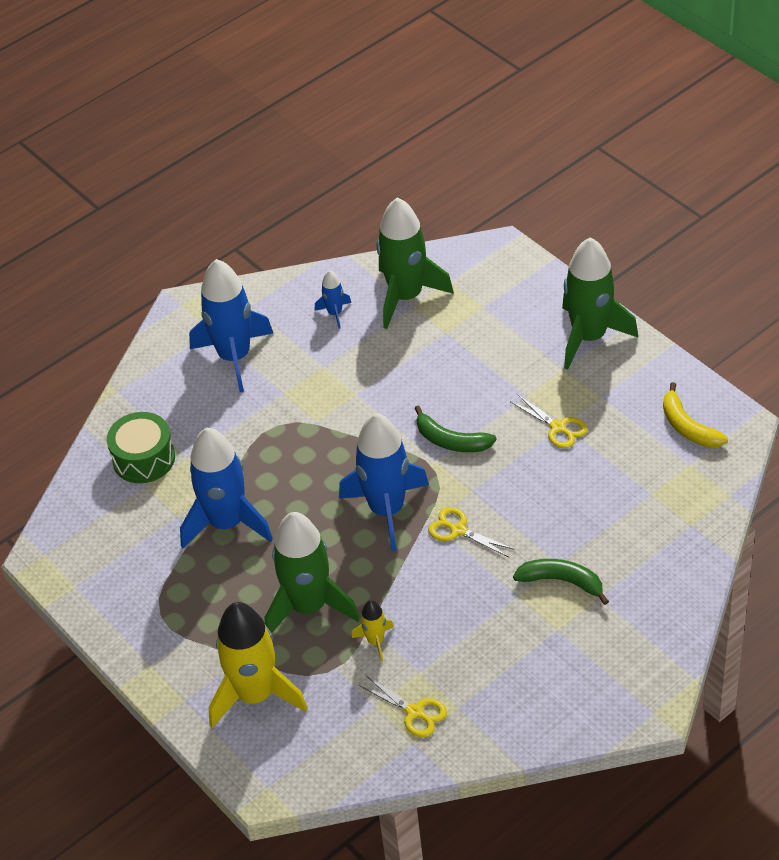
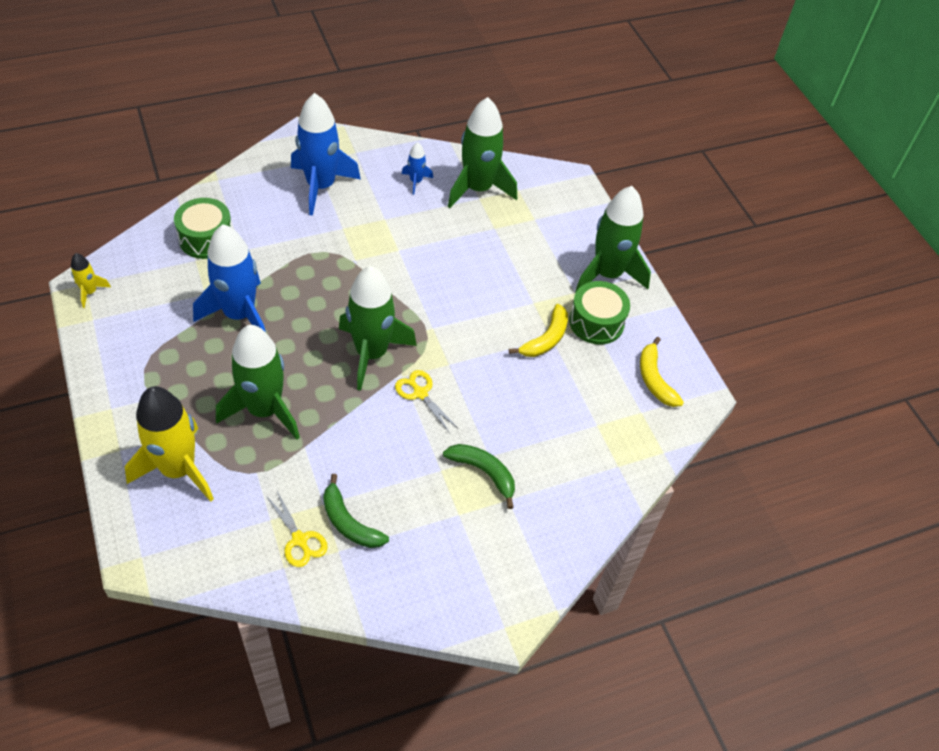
camera: 10 degrees right, 5 degrees up
blue rocket [339,413,429,551] -> green rocket [339,266,417,391]
yellow rocket [352,600,394,661] -> yellow rocket moved to [71,253,111,308]
green banana [414,405,497,452] -> green banana moved to [323,474,389,548]
yellow scissors [511,394,587,448] -> yellow banana [509,304,568,357]
none -> green drum [569,281,630,344]

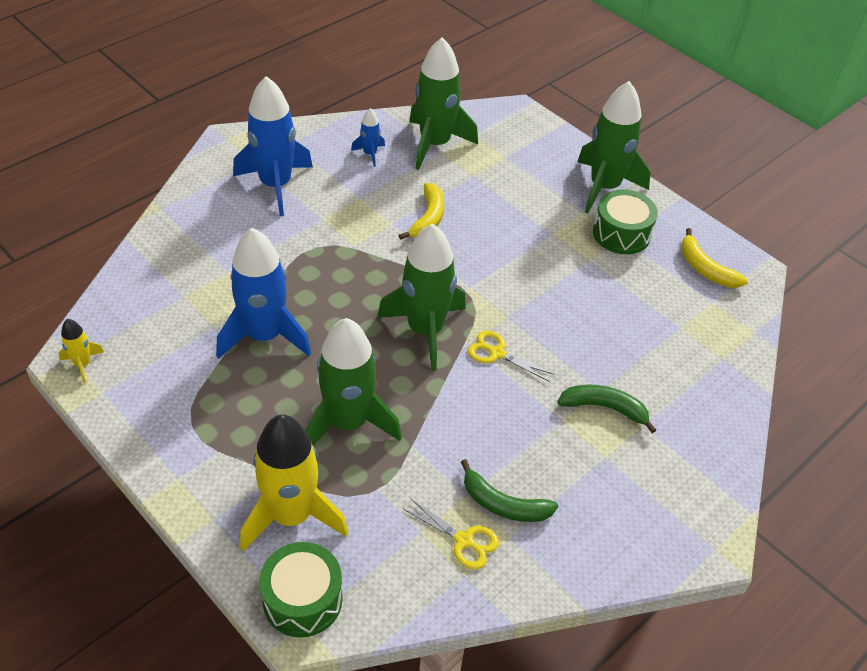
camera: 20 degrees left, 5 degrees down
green drum [174,198,232,259] -> green drum moved to [259,542,343,638]
yellow banana [509,304,568,357] -> yellow banana moved to [398,183,444,240]

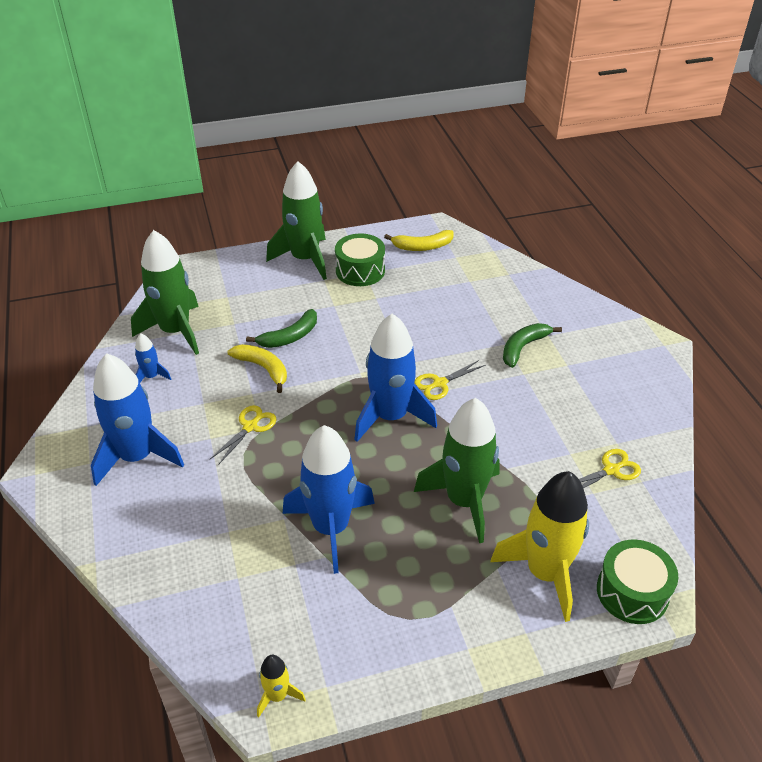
camera: 60 degrees left, 5 degrees down
green rocket [377,224,466,371] -> blue rocket [354,314,437,442]
green banana [461,459,558,522] -> green banana moved to [246,309,317,348]
none -> yellow scissors [210,405,277,465]

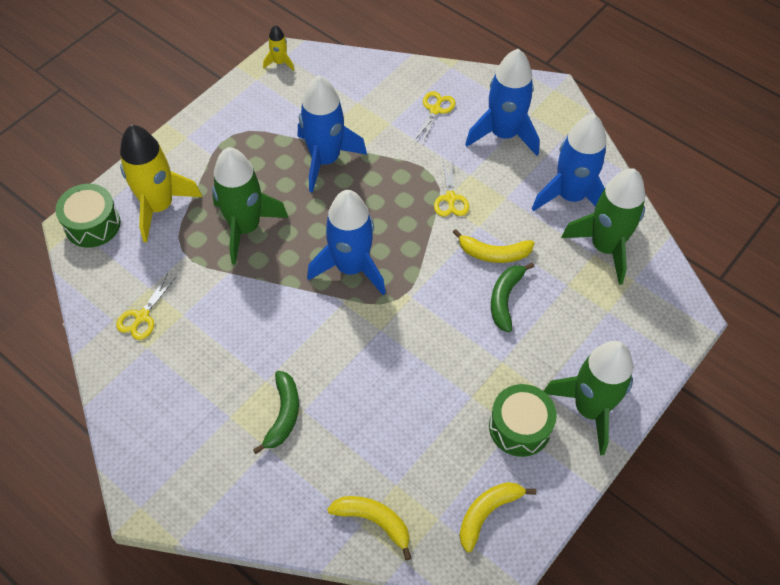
camera: 145 degrees right, 15 degrees up
blue rocket [135,333,171,382] -> blue rocket [532,114,606,211], size x2.21
yellow scissors [414,360,485,400] -> yellow scissors moved to [414,91,456,145]
none -> yellow banana [327,496,411,560]

